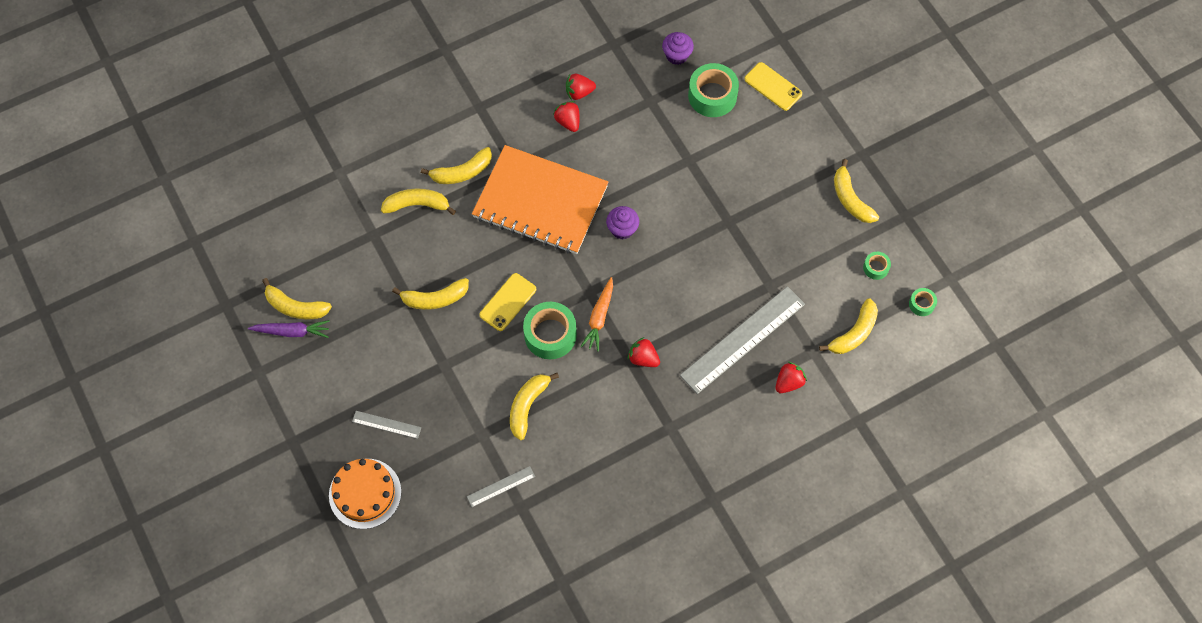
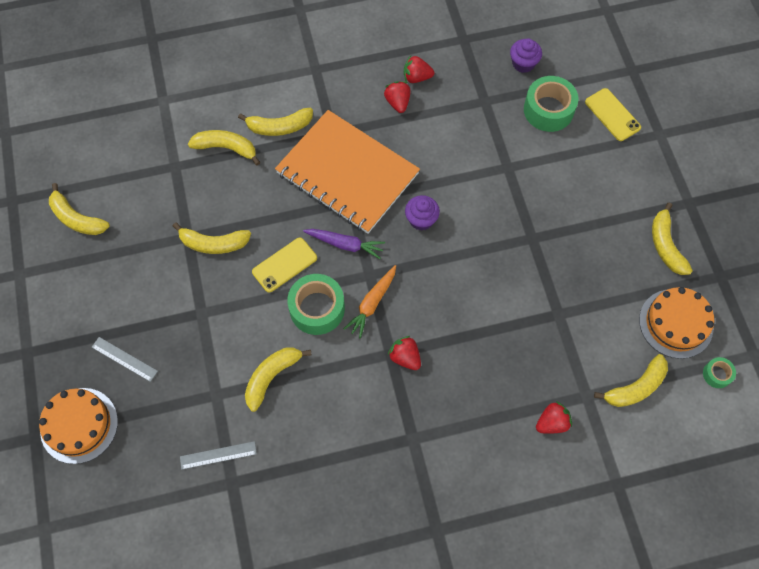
camera: 15 degrees right, 0 degrees up
purple carrot [248,320,330,338] -> purple carrot moved to [303,229,385,259]
grey ruler [680,286,805,394] -> none
green tape [863,252,891,280] -> orange cake [639,287,714,359]

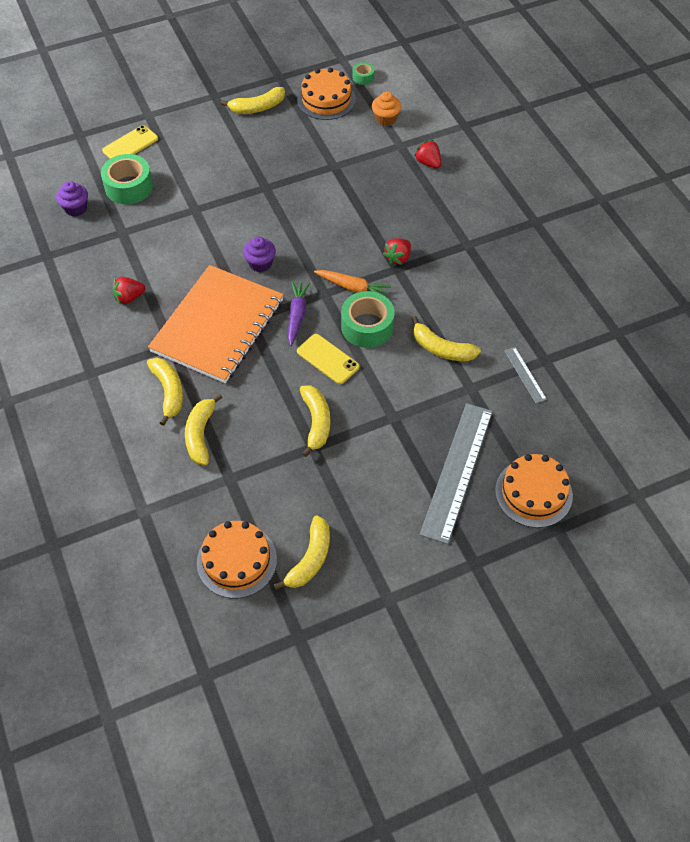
camera: 100 degrees left, 10 degrees down
grey ruler [92,337,158,382] -> grey ruler [420,403,493,544], size x2.18
red strawberry [404,55,434,83] -> none
yellow banana [594,354,668,407] -> orange cupcake [372,92,401,126]
none -> orange cake [197,521,277,598]

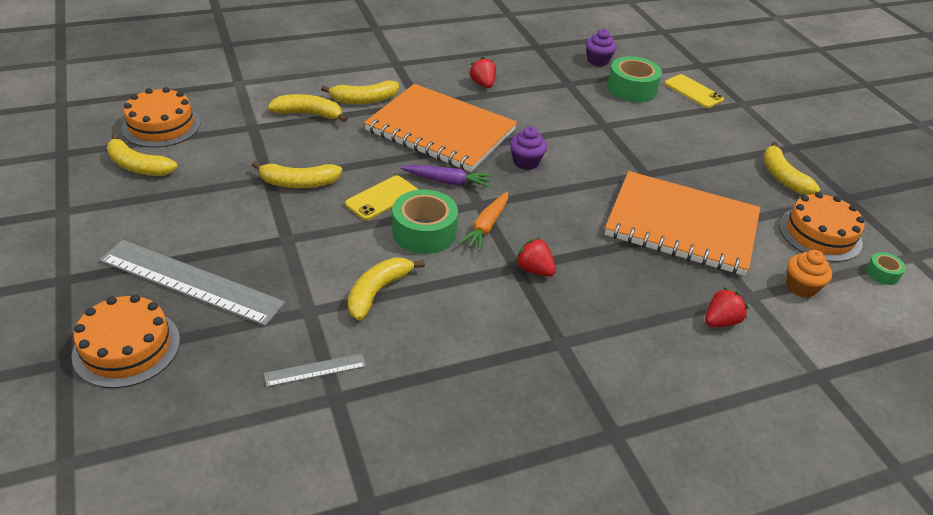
camera: 90 degrees right, 15 degrees down
none -> orange notebook [605,171,760,276]

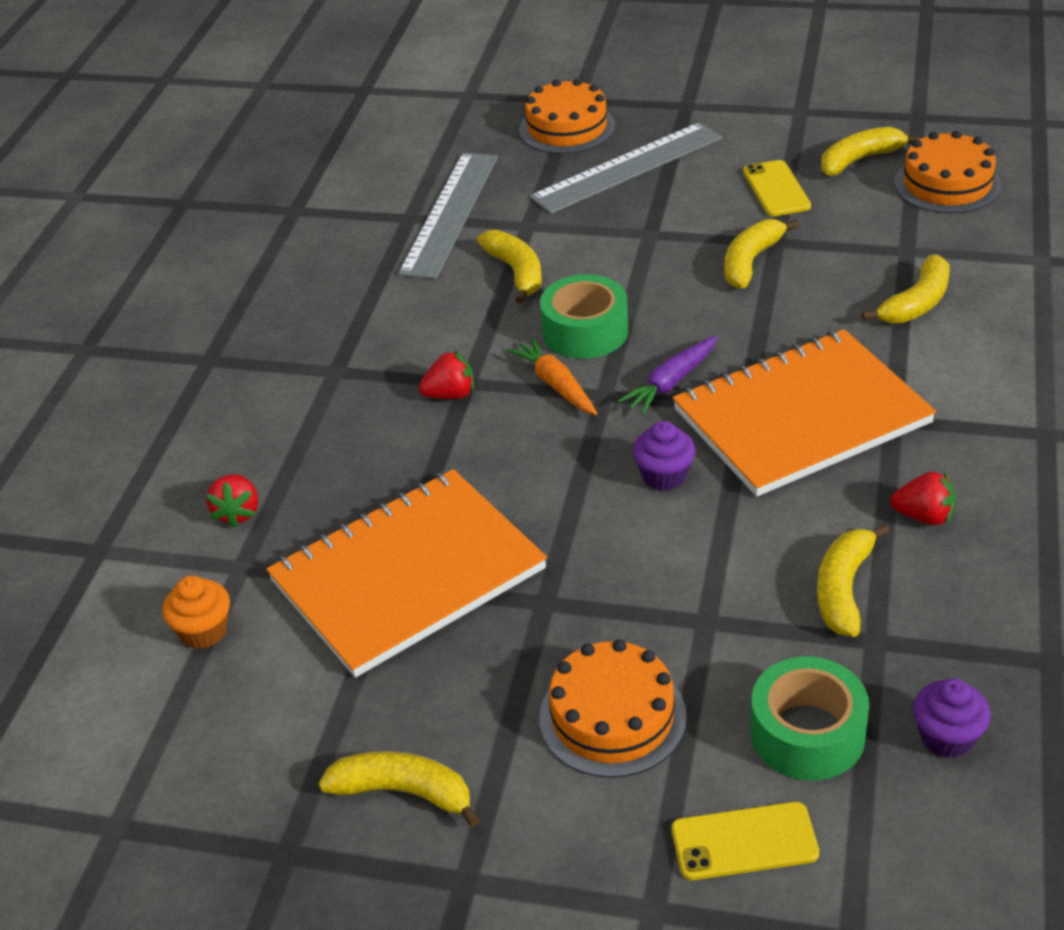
camera: 130 degrees right, 0 degrees up
grey ruler [264,353,366,387] -> grey ruler [398,153,498,279], size x2.18
yellow banana [321,80,399,104] -> yellow banana moved to [817,524,890,637]
yellow phone [345,175,418,220] -> yellow phone moved to [743,160,811,216]
orange cake [779,192,865,262] -> orange cake moved to [539,639,687,778]
green tape [866,252,906,285] -> none

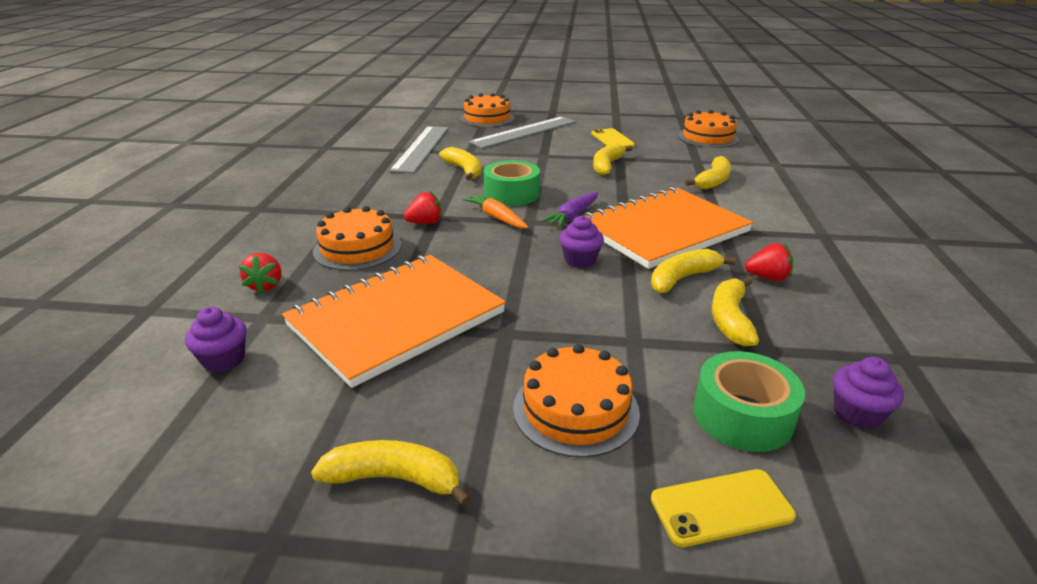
camera: 10 degrees left, 10 degrees down
orange cupcake [162,576,230,649] -> purple cupcake [185,307,247,372]
yellow banana [821,127,921,176] -> yellow banana moved to [651,249,736,293]
none -> orange cake [313,206,401,271]

